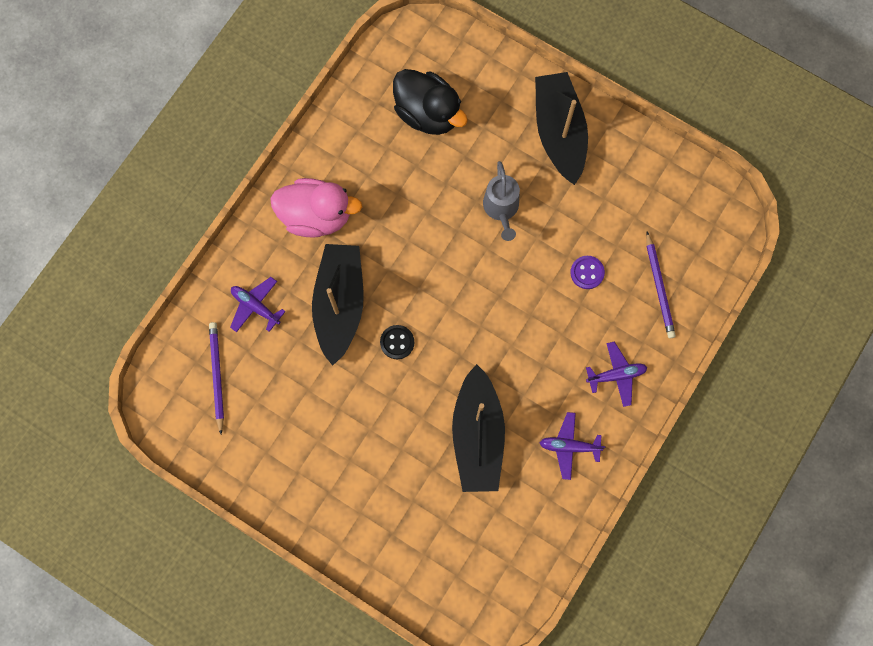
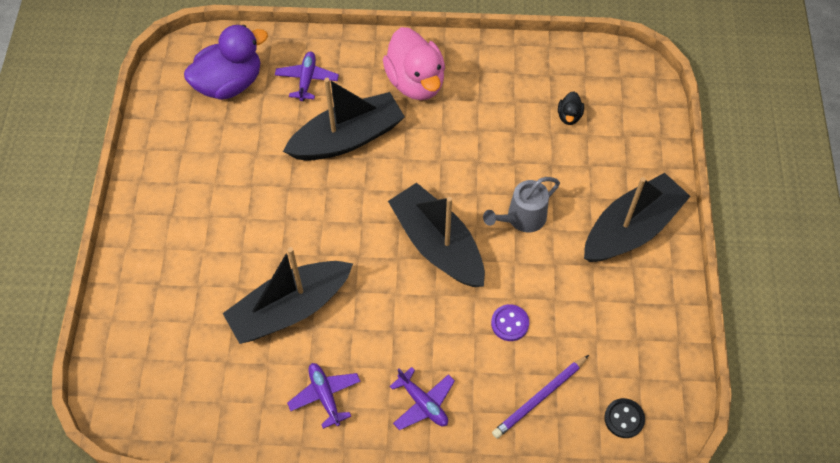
camera: 60 degrees right, 15 degrees down
purple pencil [209,322,224,434] -> purple duck [184,25,268,100]
black button [380,325,414,359] -> black button moved to [604,398,645,438]
black duck [393,69,468,135] -> black duck [558,92,584,125], size x0.44
none -> black boat [388,183,485,287]

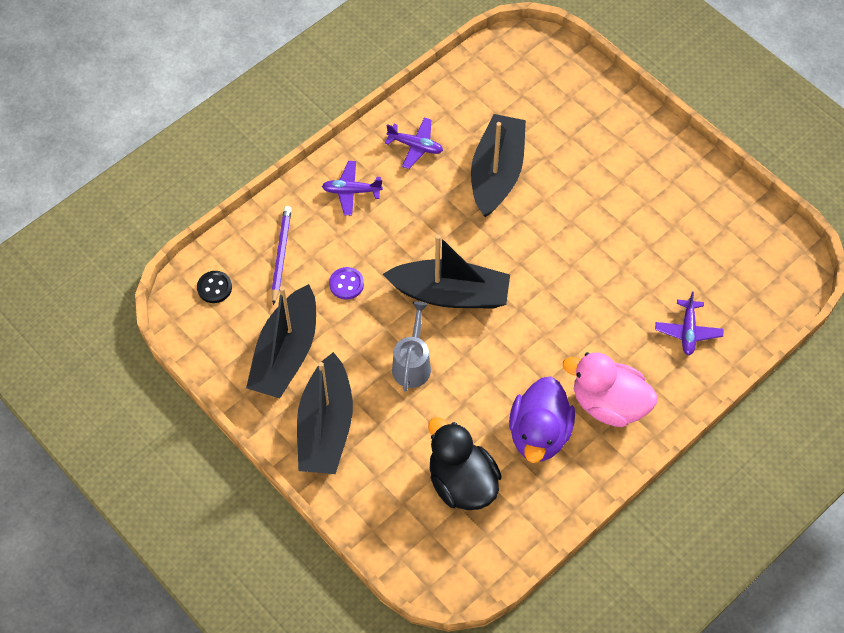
camera: 135 degrees right, 0 degrees up
purple duck [184,25,268,100] -> purple duck moved to [509,376,575,463]
purple plane [275,52,339,101] -> purple plane turned 45 degrees clockwise [655,292,723,355]
black boat [283,78,405,161] -> black boat moved to [246,284,316,398]
black duck [558,92,584,125] -> black duck [428,417,502,510], size x2.27

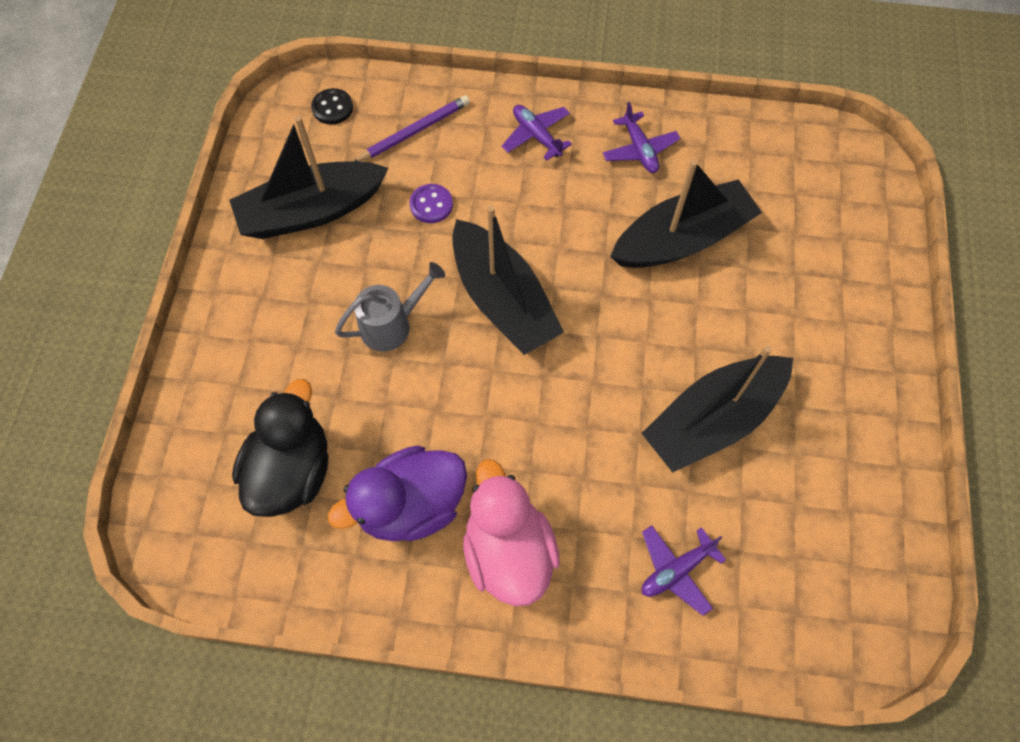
camera: 50 degrees right, 5 degrees up
black boat [297,352,353,474] -> black boat moved to [641,345,793,473]

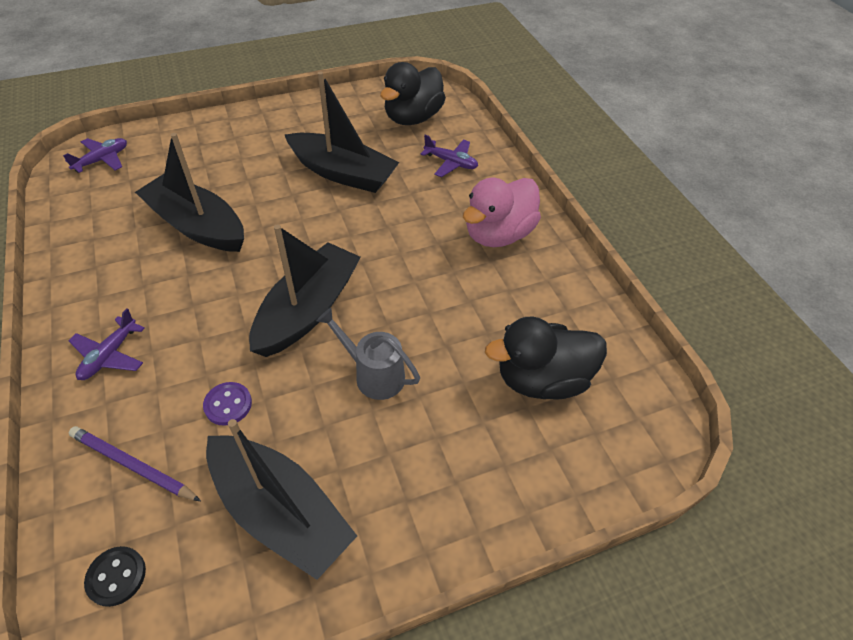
camera: 120 degrees left, 15 degrees down
purple duck [328,446,467,541] -> none
purple plane [603,102,680,173] -> purple plane moved to [63,138,127,173]
none -> black duck [380,62,446,125]

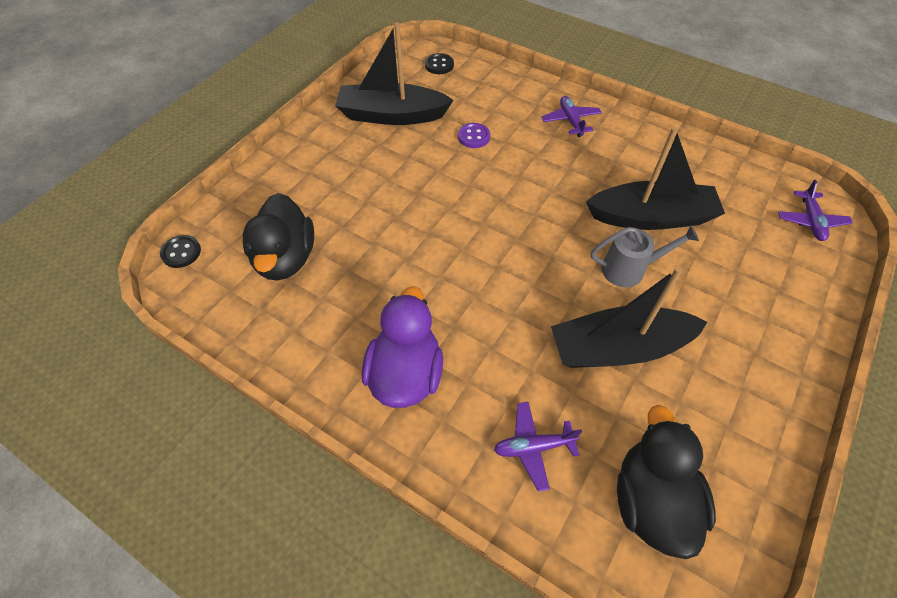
camera: 145 degrees right, 5 degrees up
purple pencil [69,426,201,501] -> none
black boat [249,224,361,357] -> none
grey watering can [317,308,420,400] -> grey watering can moved to [591,226,699,287]
pink duck [463,178,541,247] -> purple duck [362,286,443,408]
black duck [485,317,607,400] -> black duck turned 135 degrees clockwise [243,193,314,281]
none -> black button [160,235,201,268]

